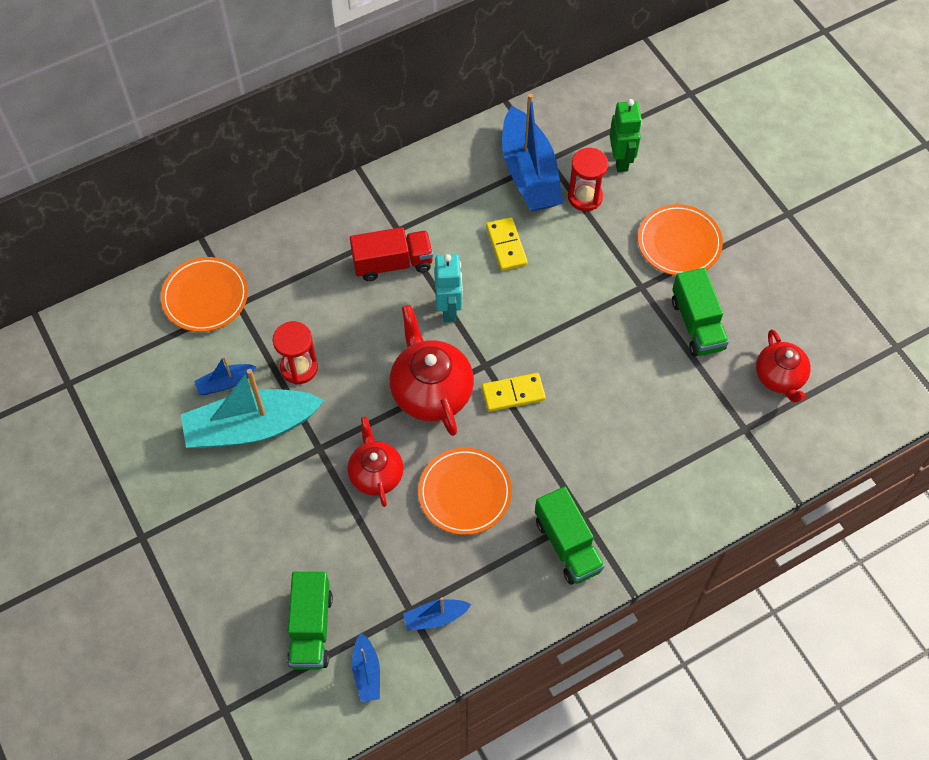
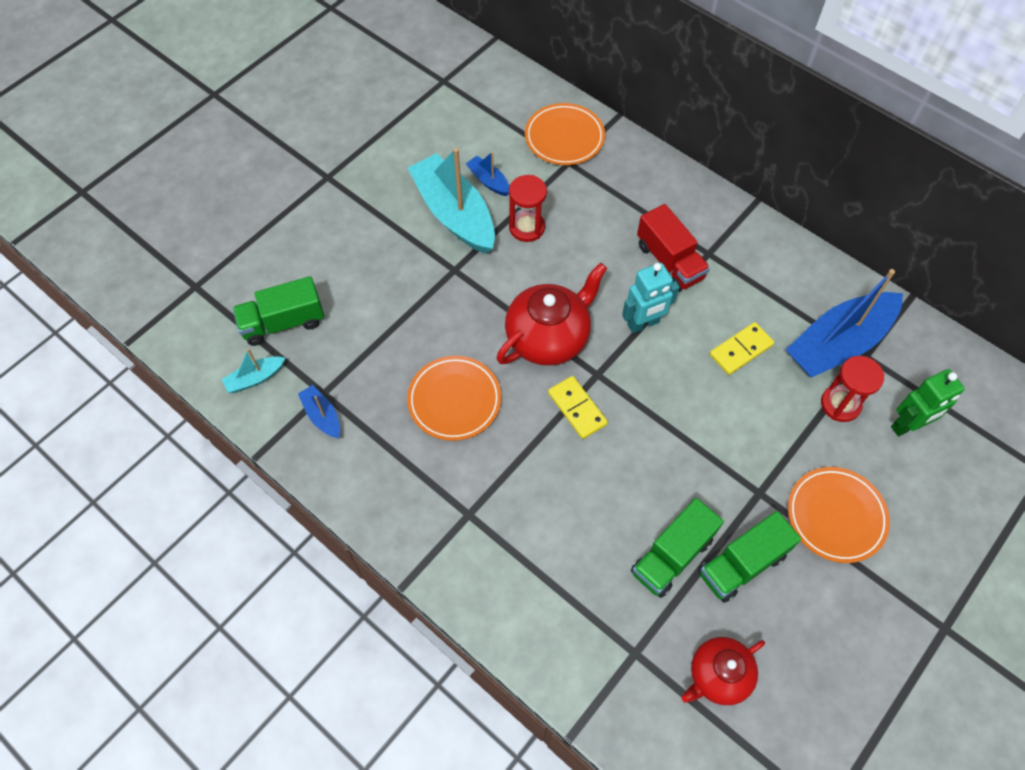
camera: 70 degrees right, 0 degrees up
red teapot [348,417,404,507] -> none
blue boat [352,633,380,702] -> turquoise boat [222,348,285,393]
green truck [535,486,605,585] -> green truck moved to [631,498,724,598]

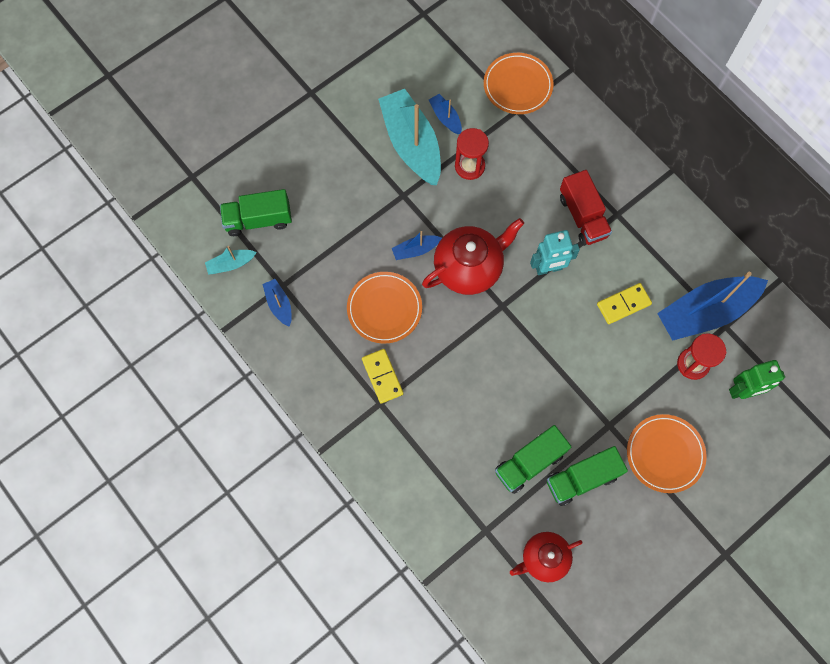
camera: 10 degrees right, 10 degrees up
yellow domino [548,376,608,439] -> yellow domino moved to [362,349,403,404]
none -> blue boat [392,231,442,260]

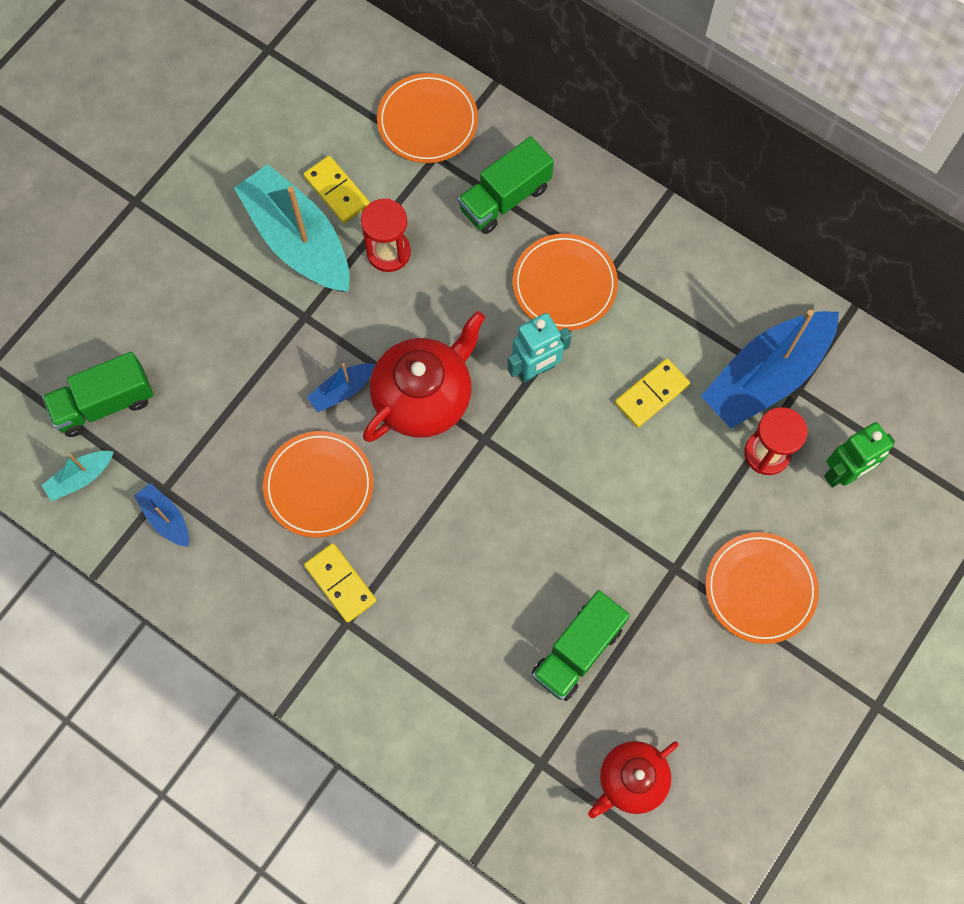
camera: 15 degrees left, 0 degrees up
blue boat [429,94,462,134] -> yellow domino [303,156,370,223]
green truck [547,446,628,506] -> green truck moved to [458,136,554,234]
red truck [560,170,612,246] -> orange plate [513,233,618,331]

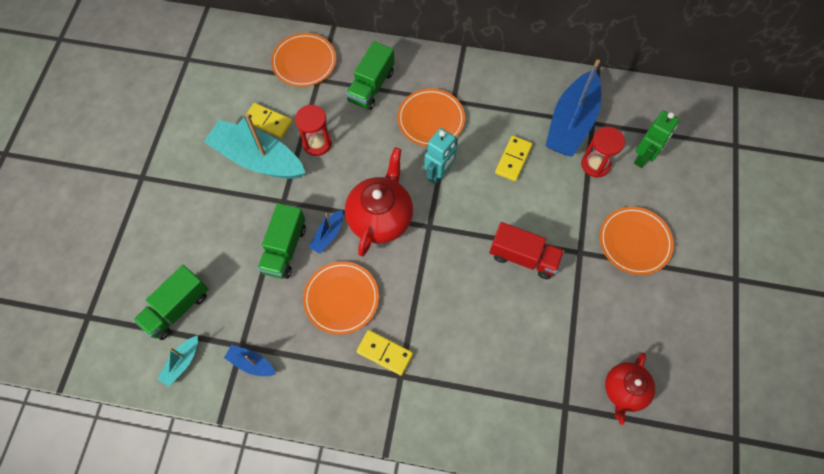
camera: 25 degrees left, 5 degrees down
green truck [532,590,630,701] -> green truck moved to [257,203,306,279]
none -> red truck [490,222,564,279]

